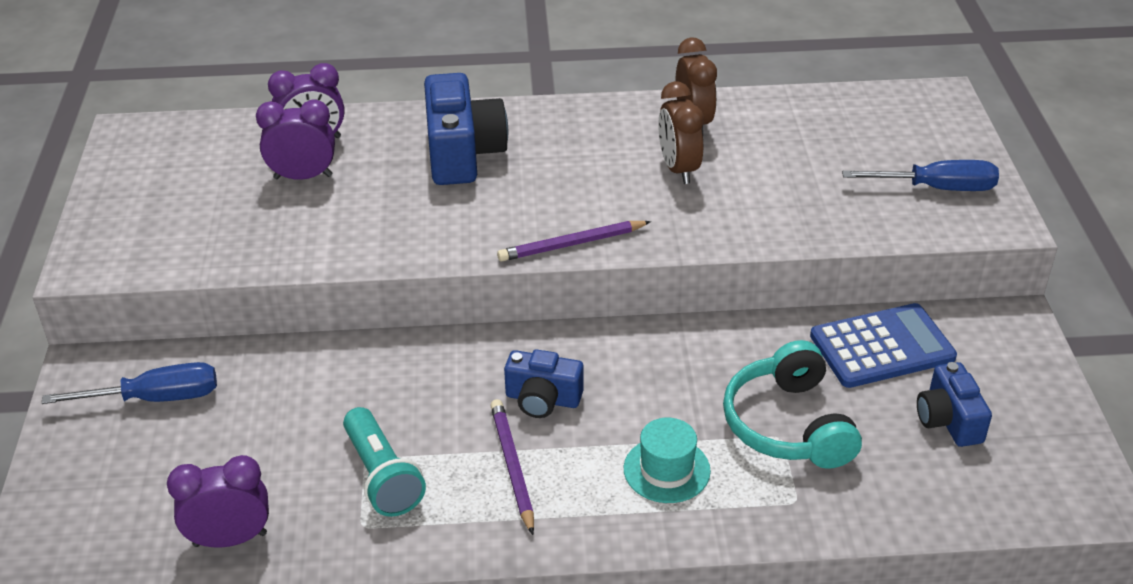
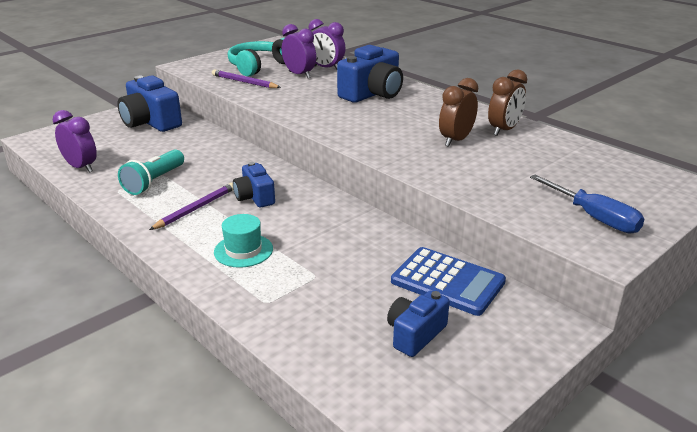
camera: 50 degrees right, 10 degrees down
blue screwdriver [42,362,217,404] -> blue camera [117,75,182,132]
purple pencil [497,221,651,262] -> purple pencil moved to [212,69,281,88]
turquoise headphones [723,340,862,469] -> turquoise headphones moved to [228,38,285,77]

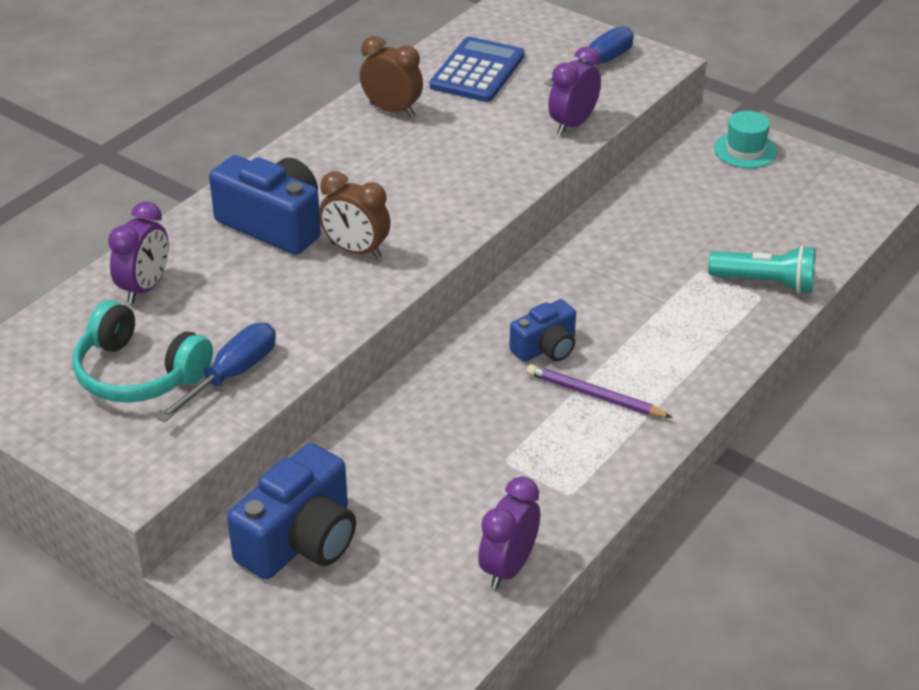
camera: 100 degrees left, 10 degrees up
turquoise flashlight [118,149,184,195] -> turquoise flashlight moved to [708,245,816,294]
purple pencil [212,69,281,88] -> blue screwdriver [157,323,276,422]
turquoise hat [214,214,273,268] -> turquoise hat moved to [714,111,777,168]
purple clock [282,24,316,78] -> purple clock moved to [548,46,601,135]
blue camera [387,290,450,357] -> none
blue calculator [391,247,506,316] -> blue calculator moved to [430,37,525,102]
brown clock [439,78,478,147] -> brown clock moved to [319,171,391,259]

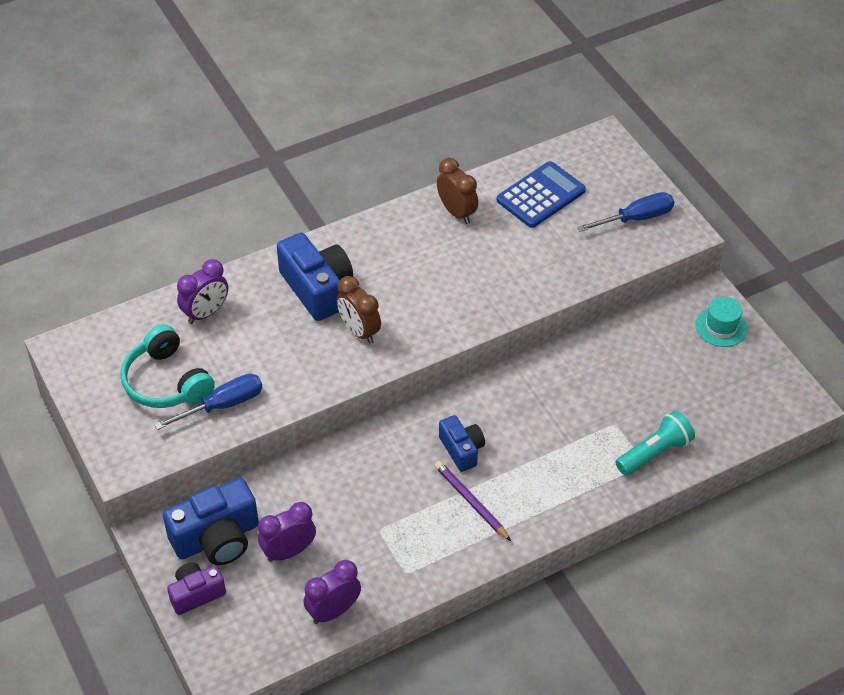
camera: 25 degrees right, 10 degrees up
blue camera [509,299,576,362] -> blue camera turned 105 degrees counterclockwise [439,415,485,472]
purple clock [548,46,601,135] -> purple clock moved to [258,502,316,562]
turquoise flashlight [708,245,816,294] -> turquoise flashlight turned 75 degrees counterclockwise [615,410,695,476]
none -> purple camera [167,562,226,615]

